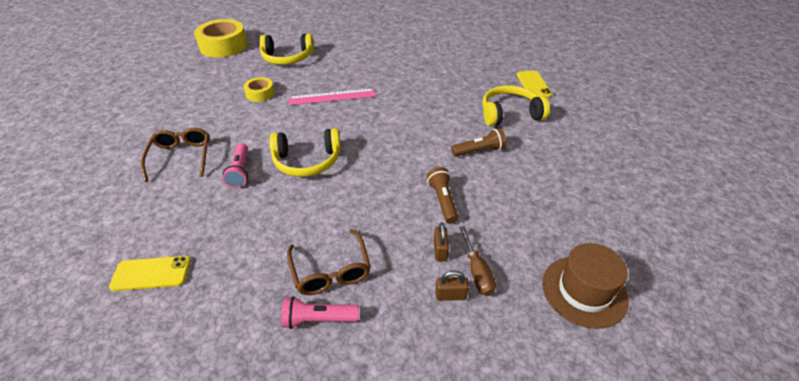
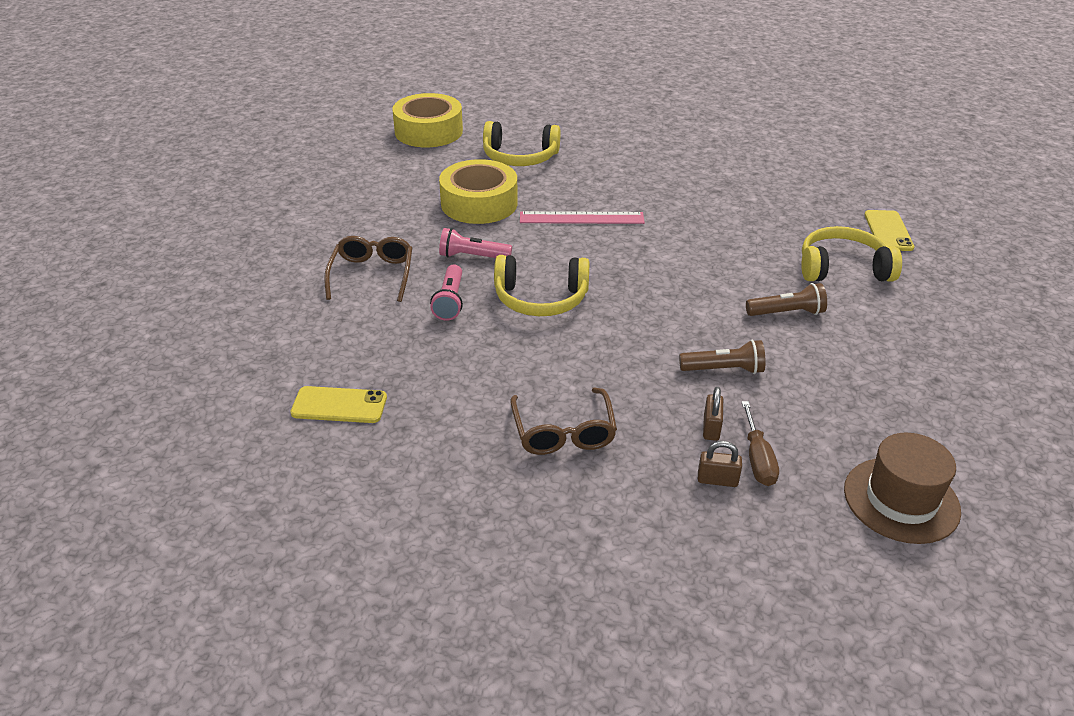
camera: 10 degrees right, 5 degrees down
yellow tape [243,77,275,102] -> yellow tape [439,159,518,224], size x1.90
pink flashlight [281,296,359,329] -> pink flashlight moved to [439,228,512,258]
brown flashlight [427,167,458,224] -> brown flashlight turned 90 degrees clockwise [679,340,765,374]

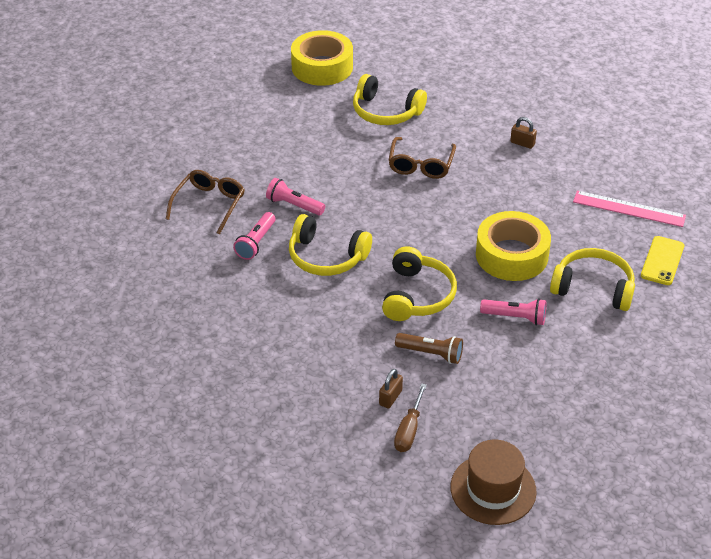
camera: 20 degrees right, 5 degrees up
yellow phone [290,386,387,423] -> none
yellow tape [439,159,518,224] -> yellow tape moved to [476,211,551,281]
brown glasses [510,388,617,455] -> brown glasses moved to [388,137,456,179]
pink ruler [520,211,645,224] -> pink ruler moved to [573,191,686,227]
brown padlock [698,441,742,487] -> brown padlock moved to [510,117,537,149]
brown flashlight [746,283,827,316] -> pink flashlight [480,298,546,325]
none -> yellow headphones [382,246,457,321]

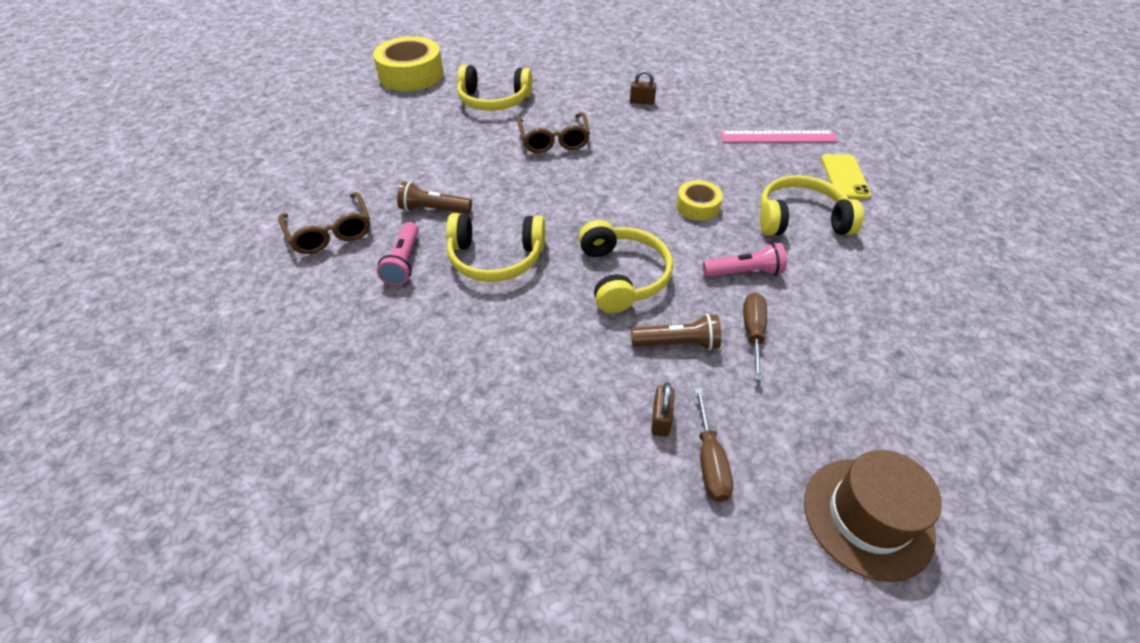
camera: 20 degrees left, 5 degrees up
brown glasses [166,170,245,234] -> brown glasses turned 150 degrees clockwise [278,192,370,254]
pink flashlight [266,178,325,216] -> brown flashlight [397,181,472,214]
yellow tape [476,211,551,281] -> yellow tape [676,180,723,221], size x0.53
none -> brown screwdriver [743,293,767,381]

